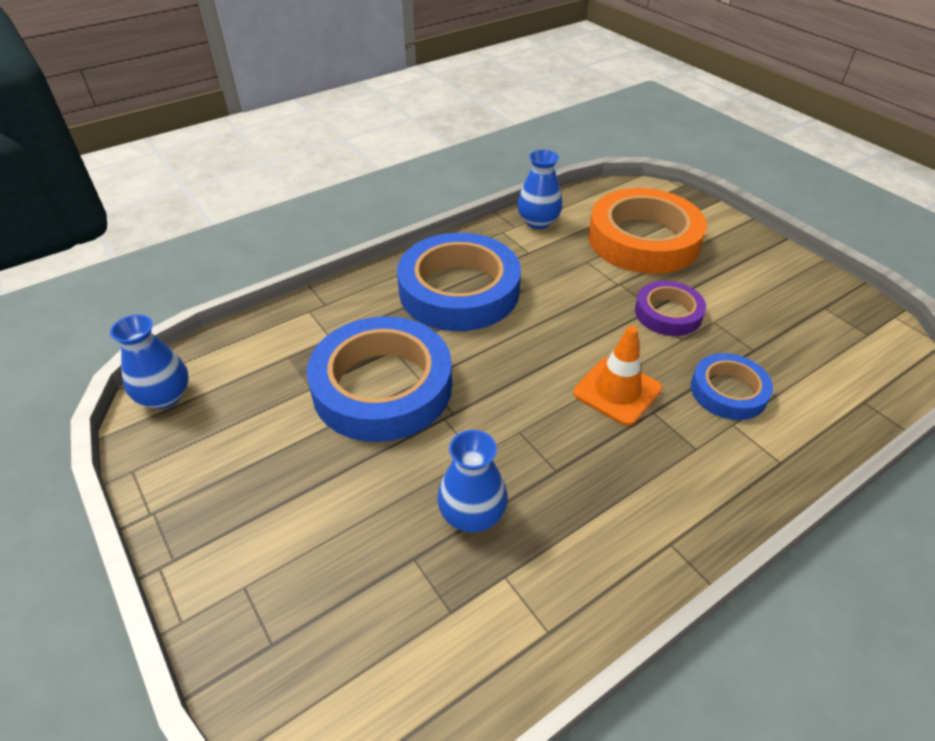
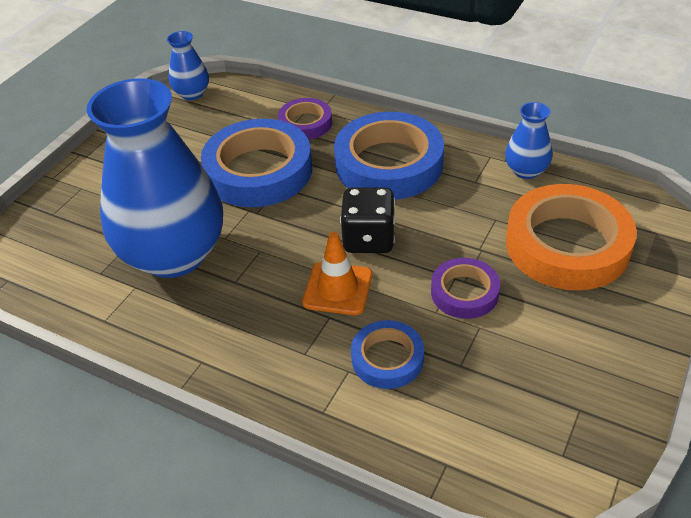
camera: 65 degrees right, 0 degrees up
blue vase [437,430,508,533] -> blue vase [87,78,223,278], size x2.33
none -> purple tape [278,98,332,140]
none -> black dice [340,188,395,253]

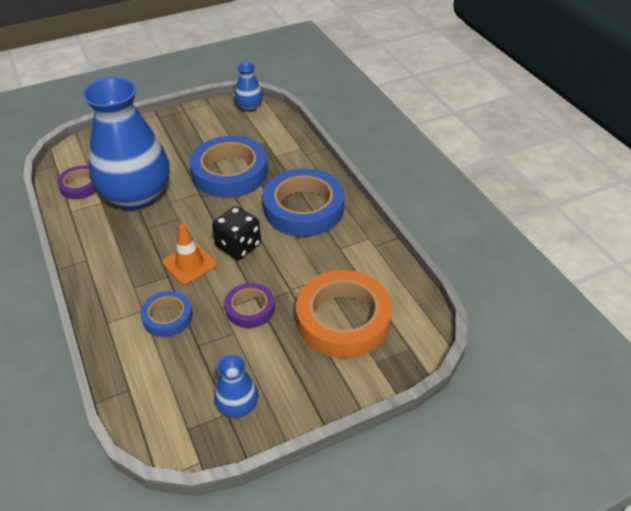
camera: 35 degrees right, 0 degrees up
purple tape [278,98,332,140] -> purple tape moved to [57,166,97,199]
blue vase [505,102,552,179] -> blue vase moved to [214,355,258,418]

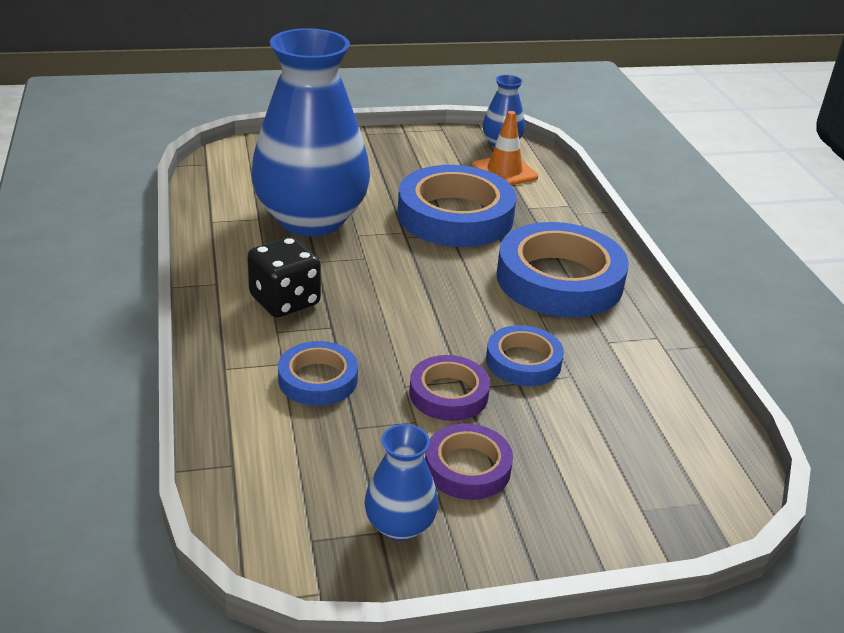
camera: 10 degrees right, 10 degrees down
purple tape [57,166,97,199] -> purple tape moved to [425,423,513,500]
orange traffic cone [162,224,217,285] -> orange traffic cone moved to [471,111,538,185]
black dice [212,206,261,260] -> black dice moved to [247,237,321,317]
orange tape [296,270,392,358] -> none
none -> blue tape [486,325,564,386]

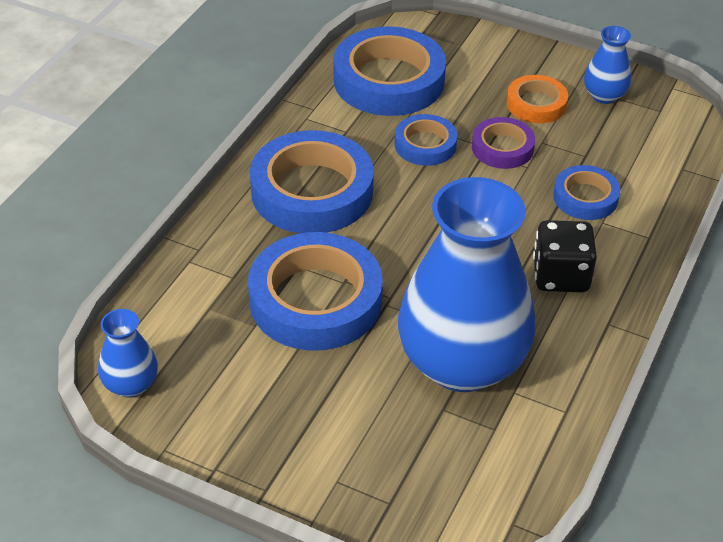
camera: 140 degrees left, 10 degrees up
purple tape [425,423,513,500] -> orange tape [507,75,568,123]
orange traffic cone [471,111,538,185] -> none
none -> blue tape [334,26,446,116]

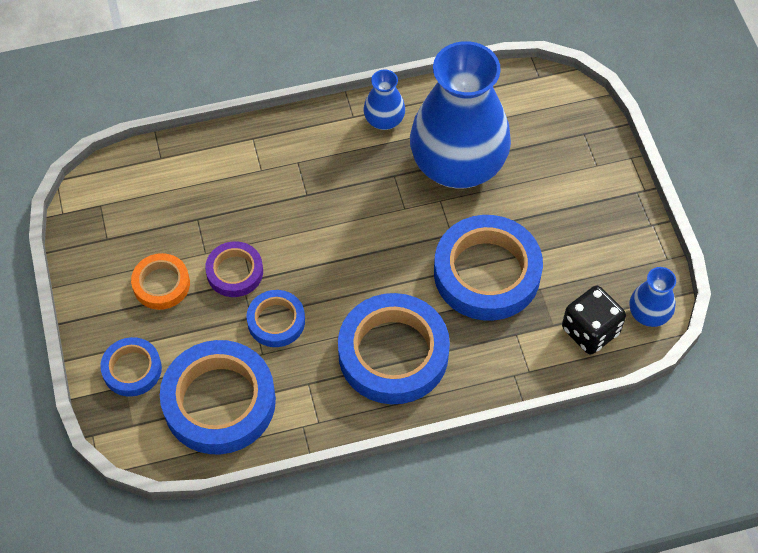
camera: 130 degrees left, 15 degrees up
black dice [533,220,597,292] -> black dice moved to [562,286,626,355]
blue tape [553,165,620,220] -> blue tape moved to [100,337,162,397]
blue vase [584,26,631,104] -> blue vase moved to [364,70,405,130]

